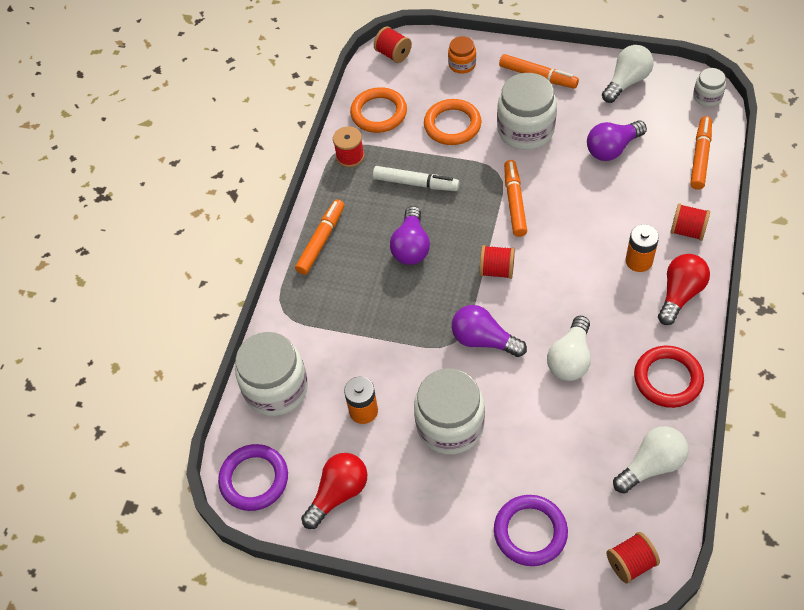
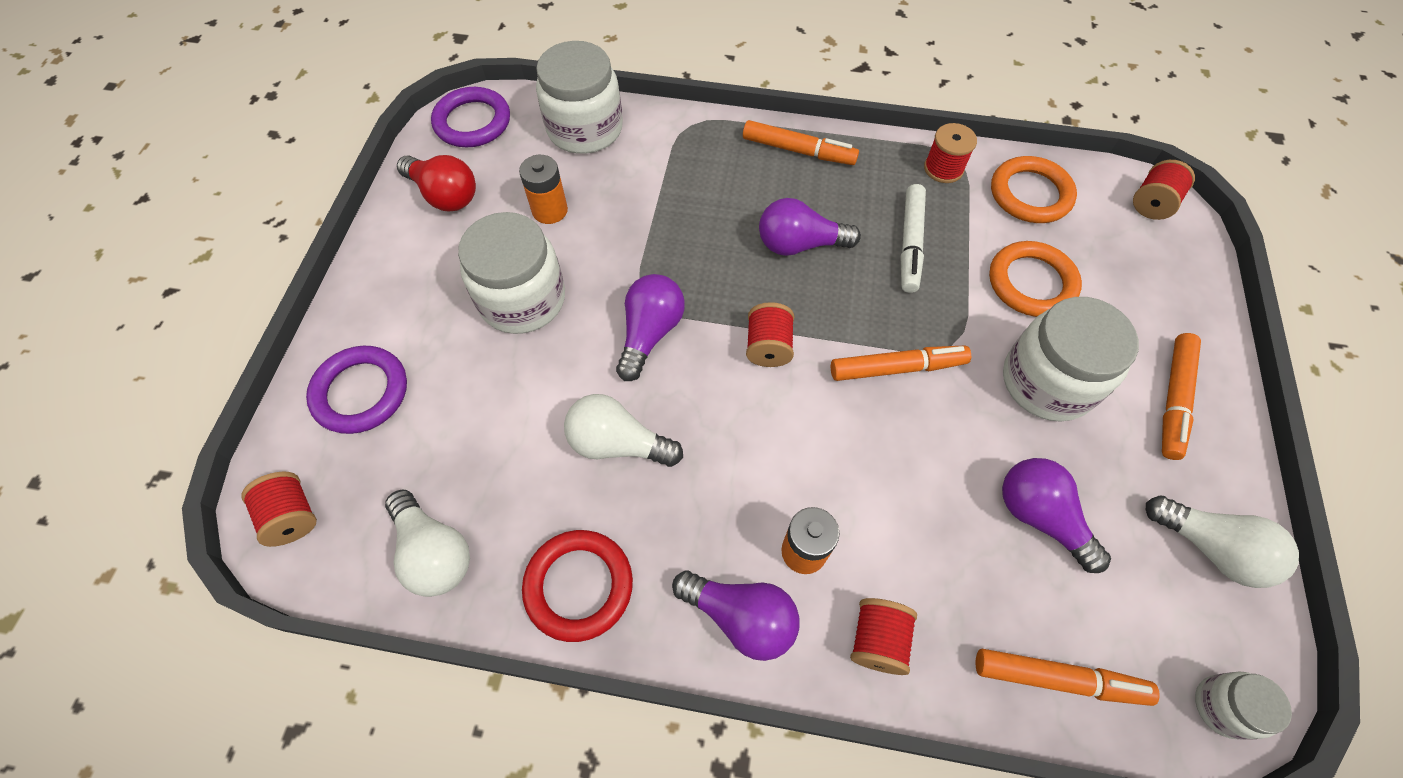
camera: 80 degrees right, 5 degrees up
orange jar [448,36,476,74] -> none
red light bulb [658,254,710,325] -> purple light bulb [672,570,799,661]

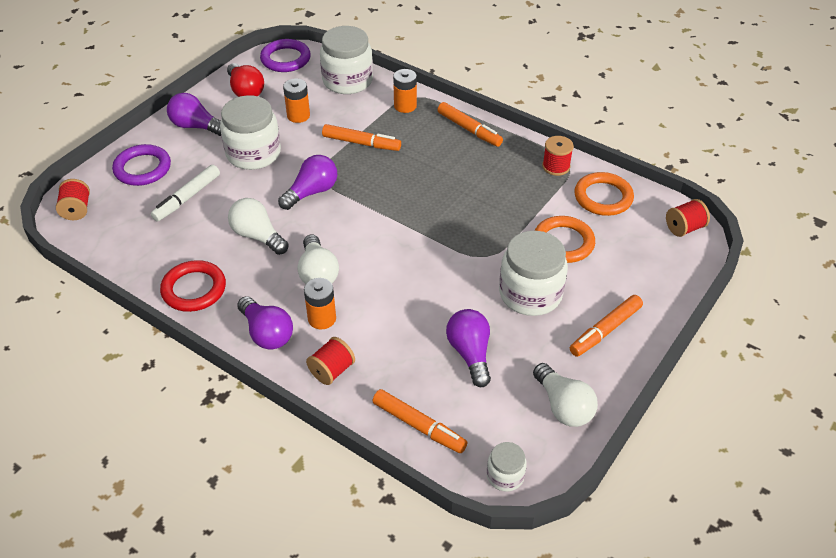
camera: 25 degrees right, 15 degrees down
white light bulb [385,490,470,597] -> white light bulb moved to [298,235,339,284]
red spool [746,302,794,367] -> none
purple light bulb [759,198,861,256] -> purple light bulb moved to [167,93,221,136]
orange marker [831,346,971,381] -> orange marker moved to [322,124,401,151]
white marker [901,184,926,293] -> white marker moved to [151,165,220,221]
none -> orange battery [393,69,417,113]

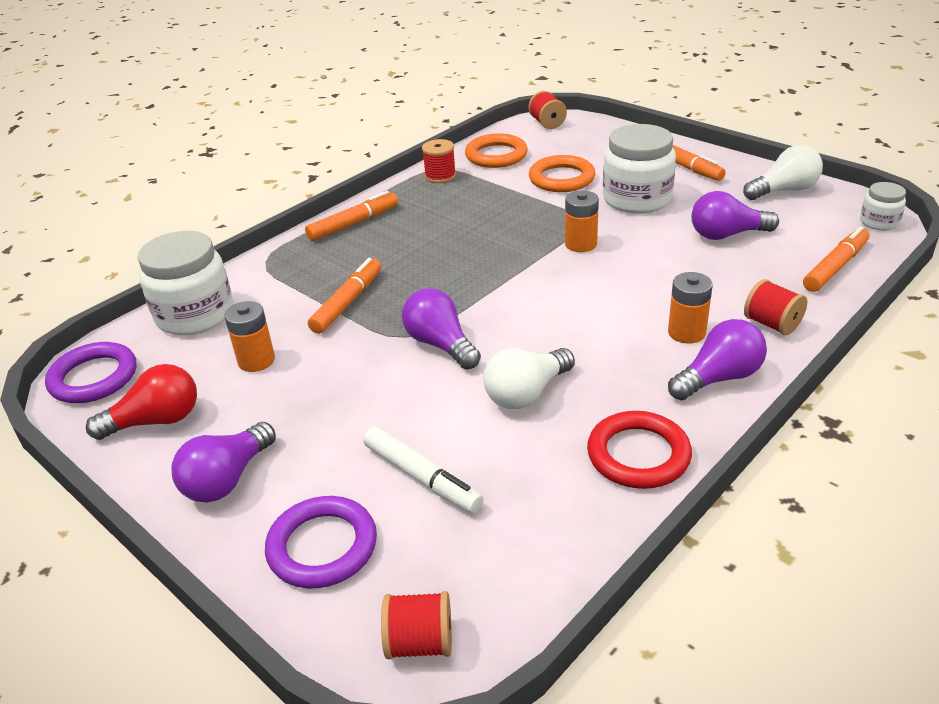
camera: 80 degrees left, 10 degrees down
white jar [220,95,281,170] -> none
white light bulb [298,235,339,284] -> none
orange battery [393,69,417,113] -> orange battery moved to [565,190,599,252]

